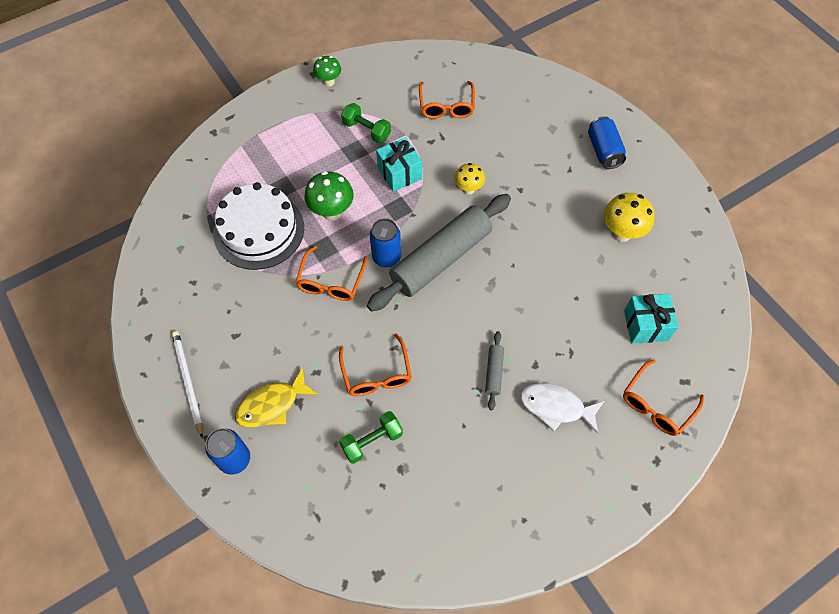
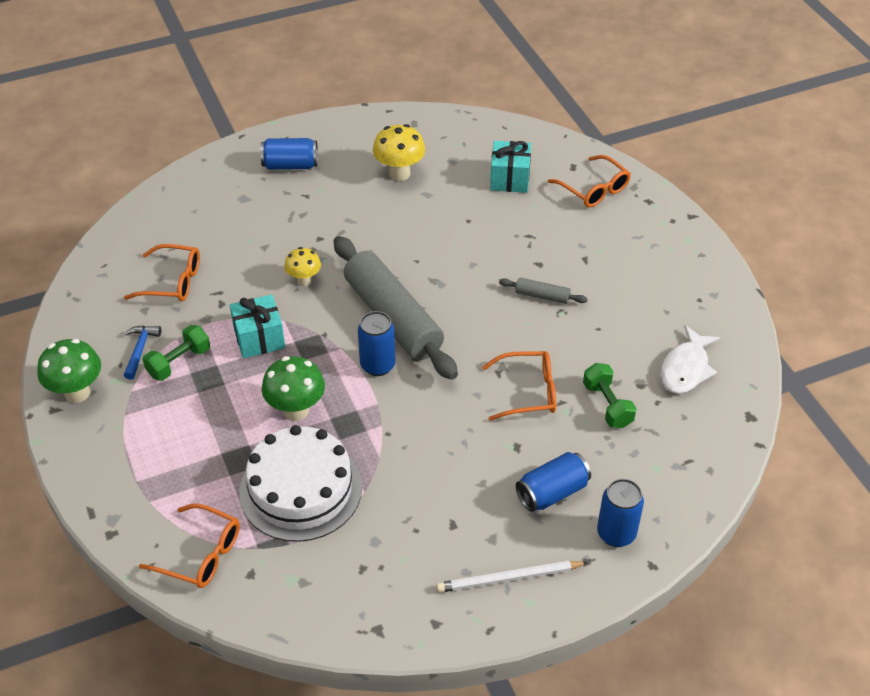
camera: 80 degrees left, 15 degrees down
yellow fish [235,367,318,428] -> blue can [516,452,591,512]
orange glasses [295,246,367,301] -> orange glasses moved to [139,504,240,588]
green mushroom [313,56,341,87] -> green mushroom [37,339,101,403], size x1.56
white fish [520,383,604,434] -> white fish moved to [660,325,720,394]
none -> blue hammer [124,325,161,380]

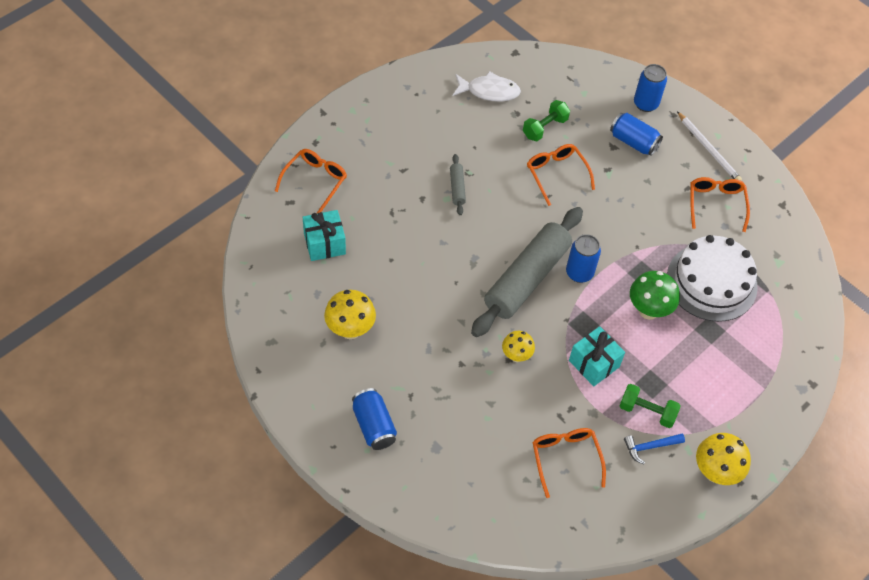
camera: 115 degrees left, 10 degrees up
green mushroom [37,339,101,403] -> yellow mushroom [696,433,751,485]
orange glasses [139,504,240,588] -> orange glasses moved to [690,177,750,232]

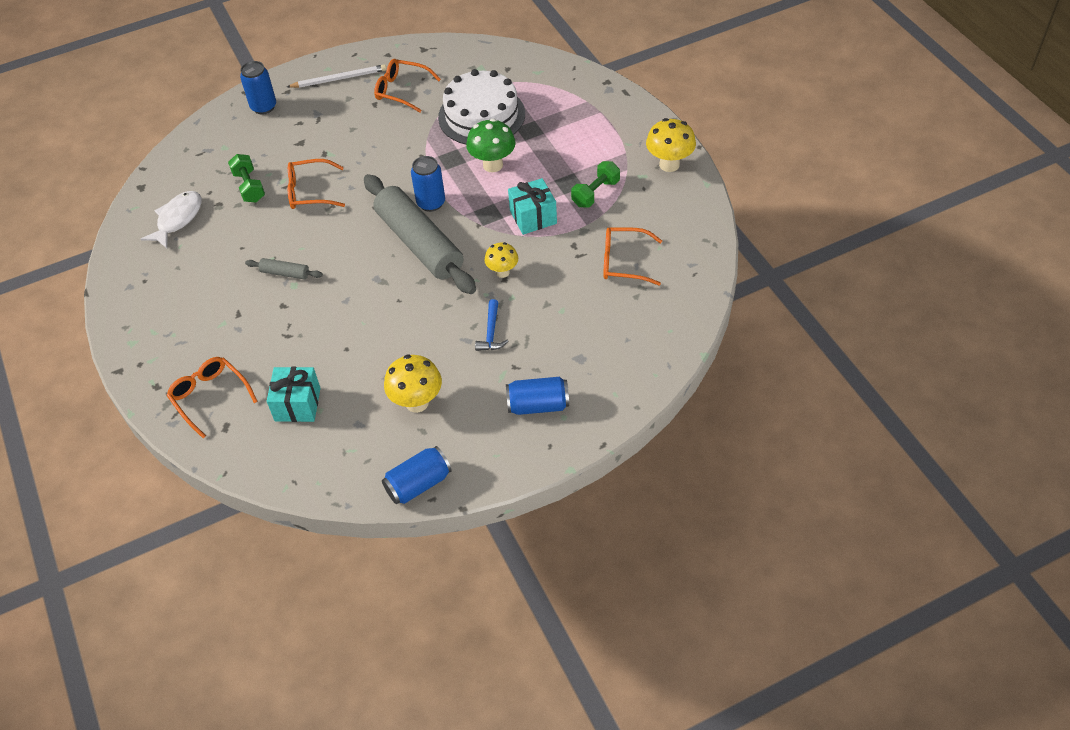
camera: 65 degrees left, 5 degrees down
blue can [610,113,663,156] -> blue can moved to [382,446,452,504]
blue hammer [624,433,685,464] -> blue hammer moved to [475,299,509,351]

